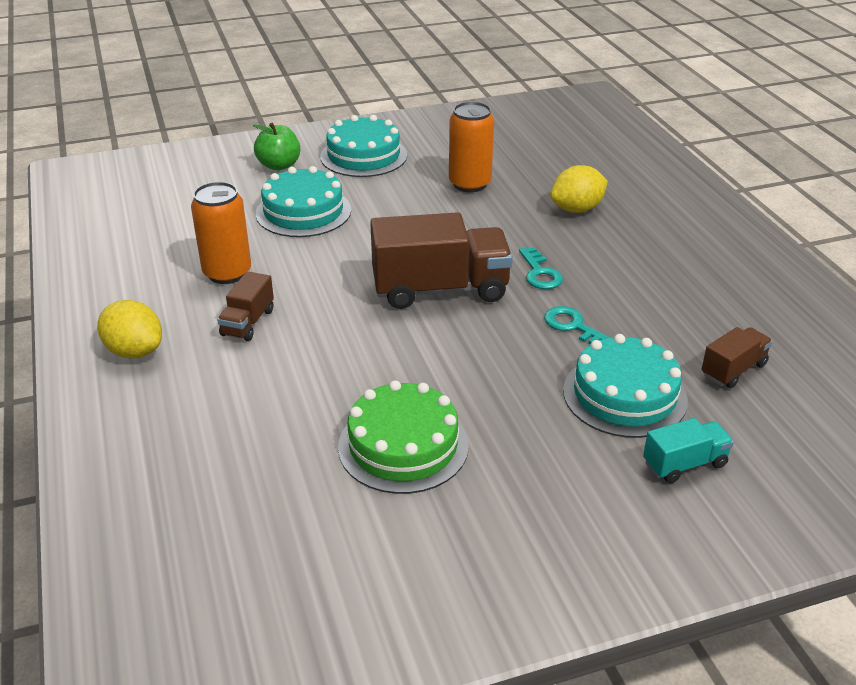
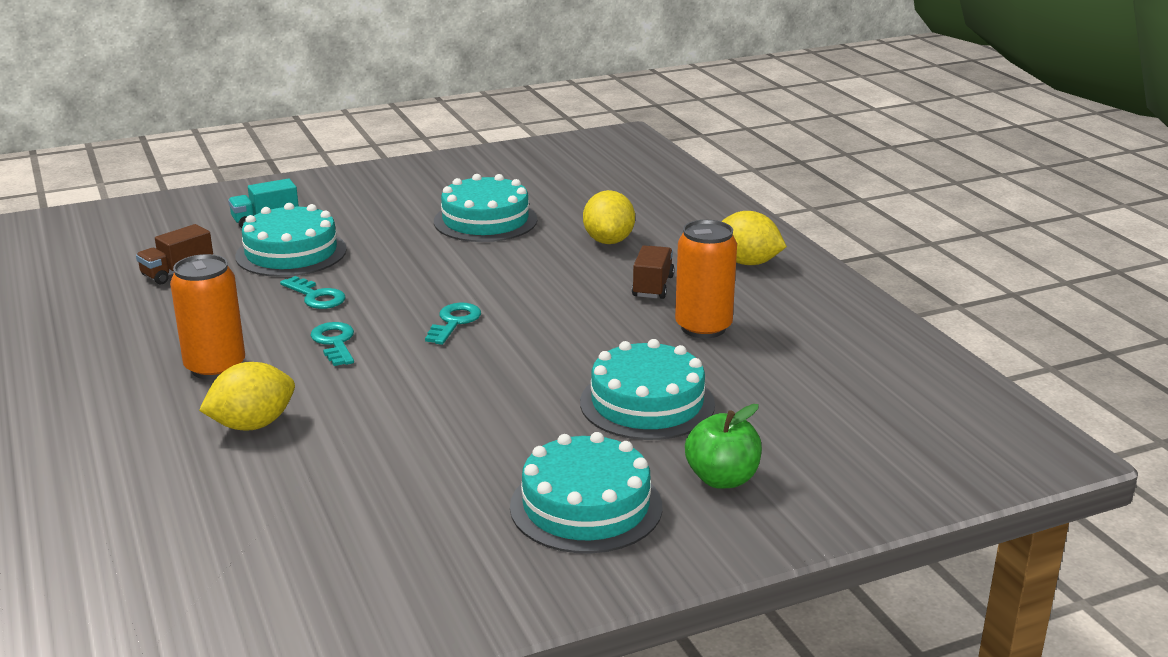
camera: 175 degrees right, 10 degrees down
green cake [338,380,469,494] -> turquoise cake [434,174,538,242]
brown truck [370,212,513,309] -> turquoise key [425,303,481,345]
orange can [449,101,494,192] -> orange can moved to [170,254,245,380]
none -> yellow lemon [583,190,635,244]

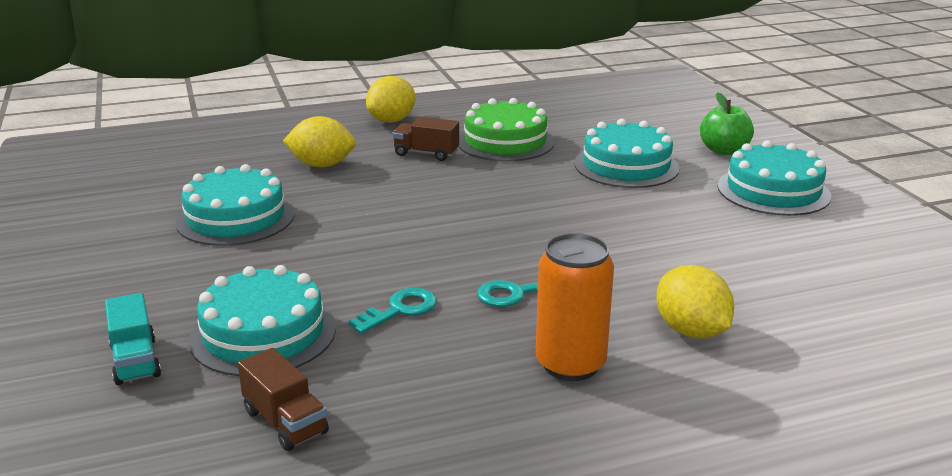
camera: 85 degrees left, 0 degrees up
turquoise key [425,303,481,345] -> none
orange can [675,220,737,338] -> green cake [458,98,555,161]

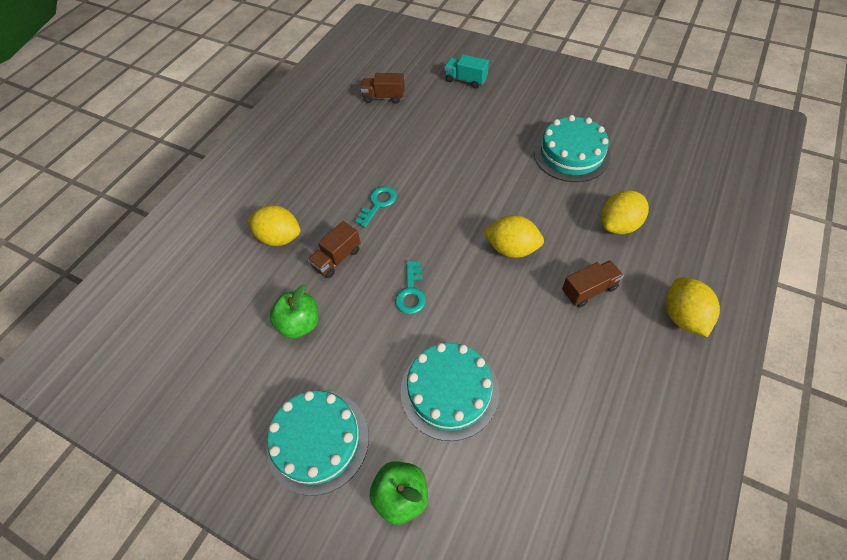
camera: 140 degrees right, 30 degrees up
turquoise cake [189,265,336,376] -> none
turquoise key [349,288,437,334] -> turquoise key moved to [395,261,426,314]
green cake [458,98,555,161] -> none
orange can [536,233,614,381] -> none
none -> green apple [269,285,318,339]
none -> brown truck [308,221,361,278]
none -> yellow lemon [483,215,544,258]

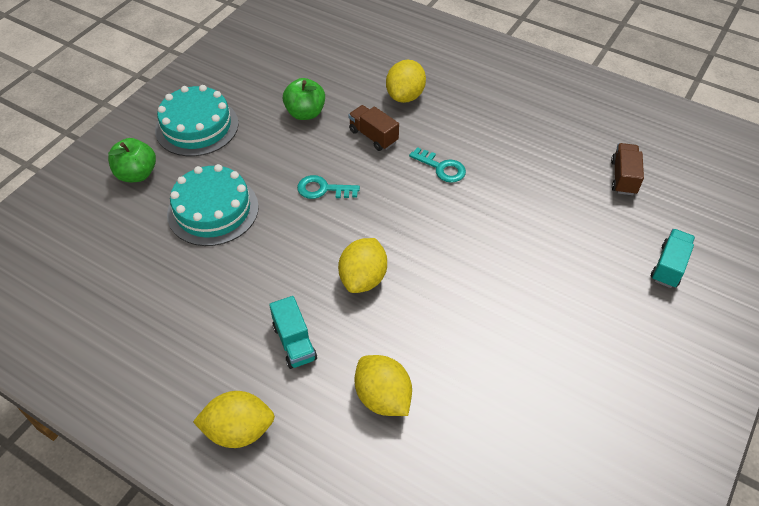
camera: 90 degrees right, 5 degrees down
turquoise cake [534,115,610,182] -> none
brown truck [562,260,624,307] -> turquoise truck [269,296,317,369]

